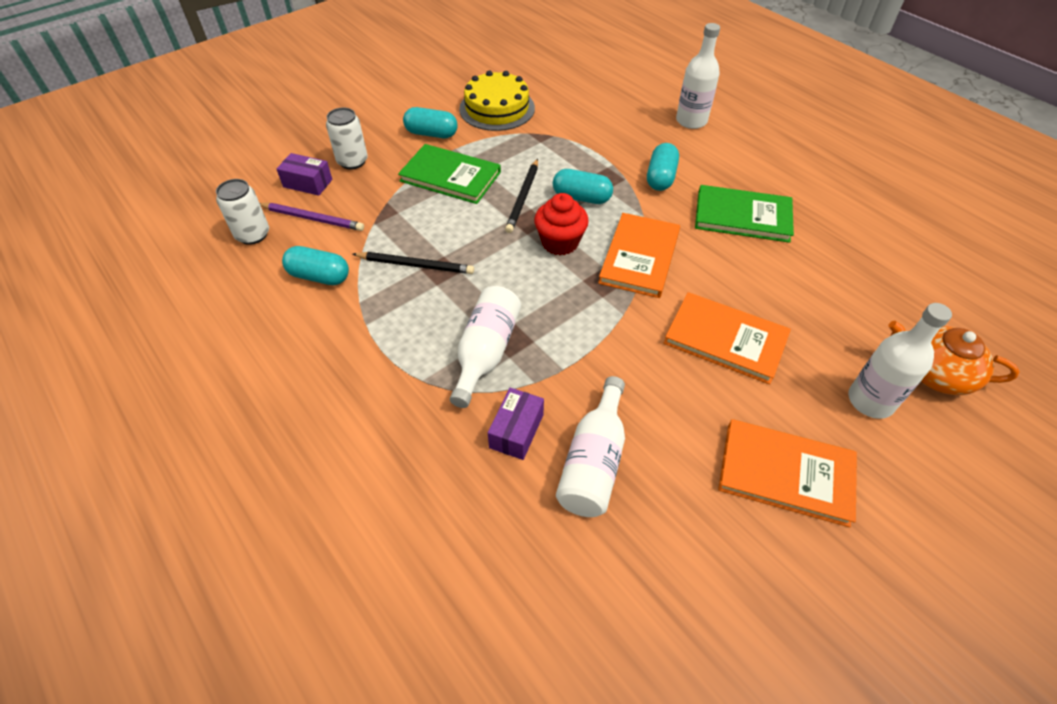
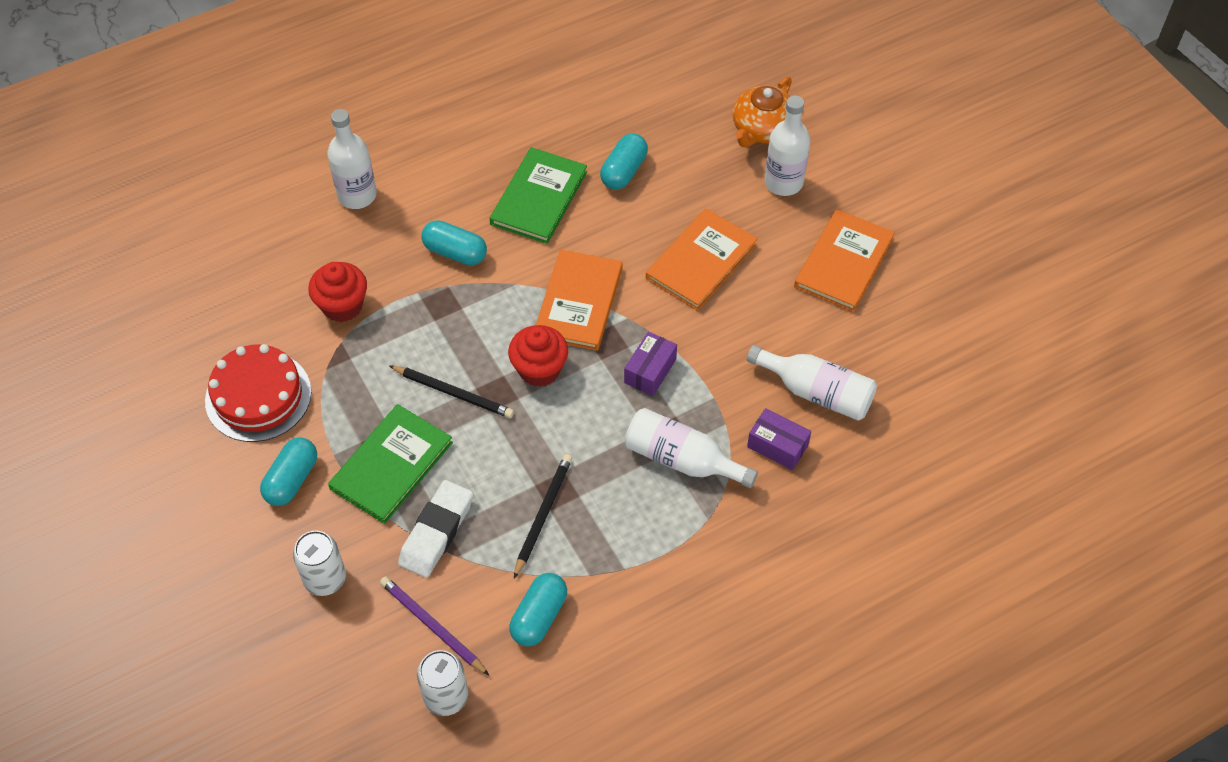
camera: 80 degrees left, 5 degrees up
purple pencil [260,203,364,231] -> purple pencil turned 75 degrees counterclockwise [380,576,489,675]
purple box [277,153,332,196] -> purple box moved to [624,332,677,396]
yellow cake [459,70,535,131] -> red cake [205,344,311,442]
turquoise capsule [553,169,613,204] -> turquoise capsule moved to [600,133,648,189]
orange book [598,213,680,298] -> orange book turned 75 degrees clockwise [536,250,623,351]
none -> red cupcake [308,262,367,322]
none -> white eraser [398,480,473,578]

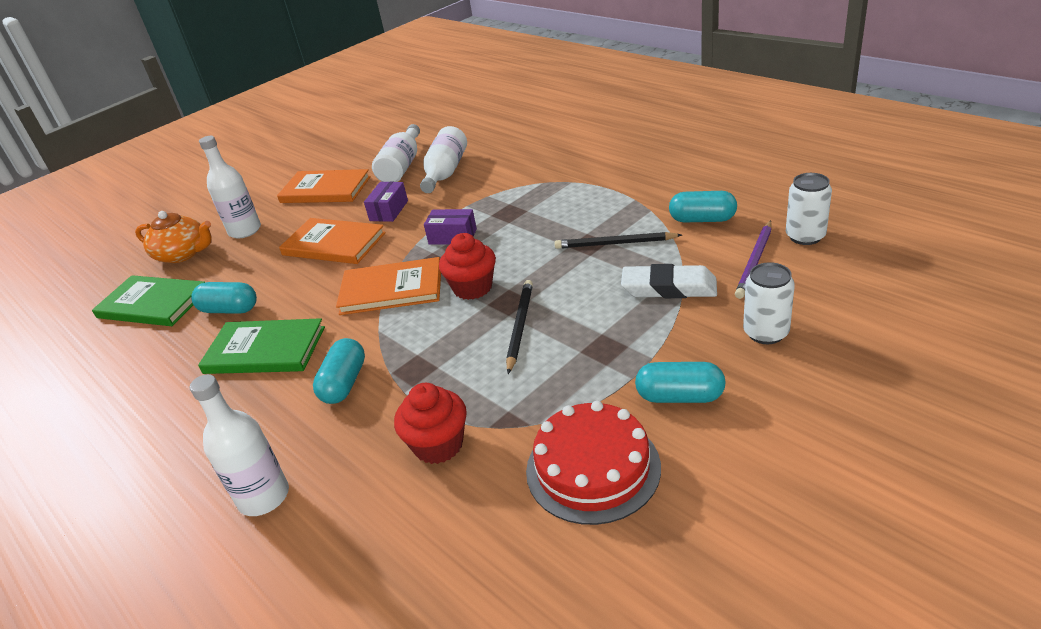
camera: 100 degrees left, 20 degrees down
green book [328,404,453,524] -> green book moved to [92,275,205,326]
white bottle [625,408,758,488] -> white bottle moved to [372,124,420,182]
purple box [747,408,811,470] -> purple box moved to [364,182,408,222]

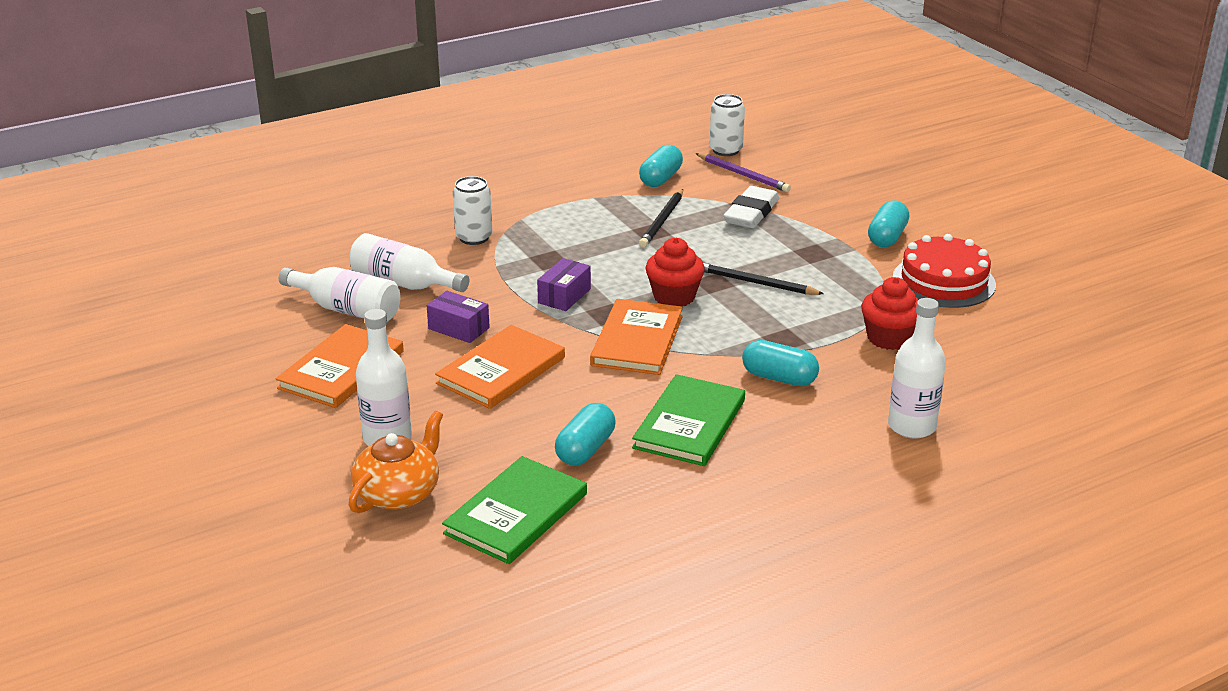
camera: 80 degrees left, 5 degrees down
white can [743,262,795,344] -> white can moved to [453,176,493,245]

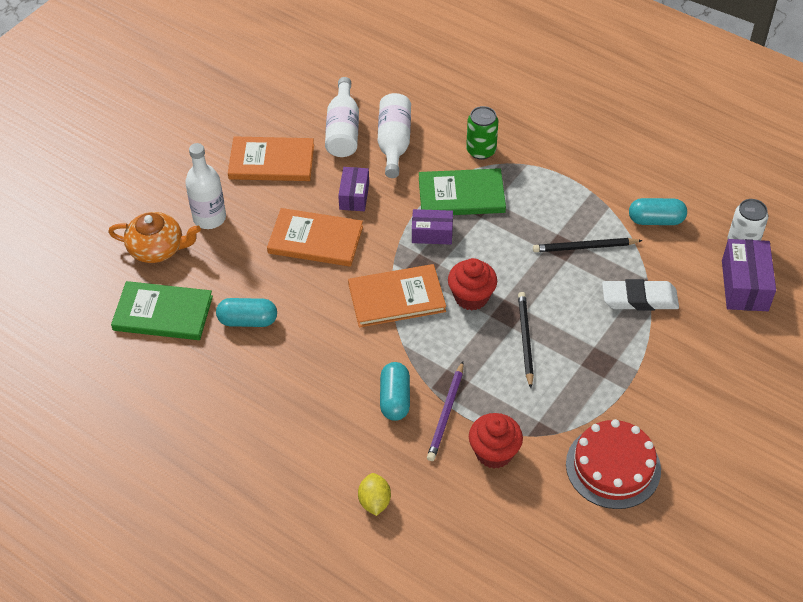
camera: 65 degrees right, 20 degrees up
white can [453,176,493,245] -> green can [466,106,498,160]
green book [632,374,745,466] -> green book moved to [419,168,506,215]
purple pencil [696,153,791,192] -> purple pencil moved to [427,361,463,461]
turquoise capsule [868,200,909,247] -> none
white bottle [888,298,946,439] -> yellow lemon [358,473,391,516]
none -> purple box [722,239,776,311]

